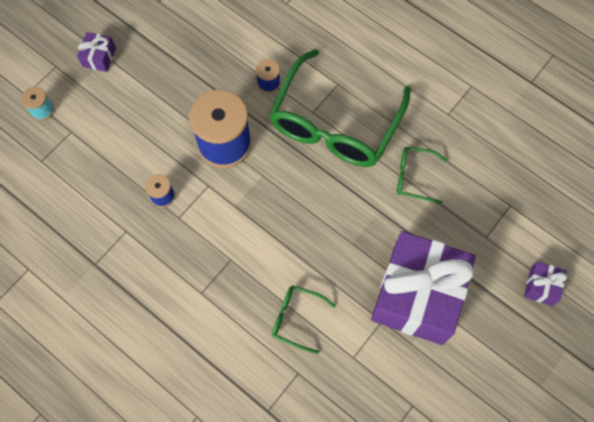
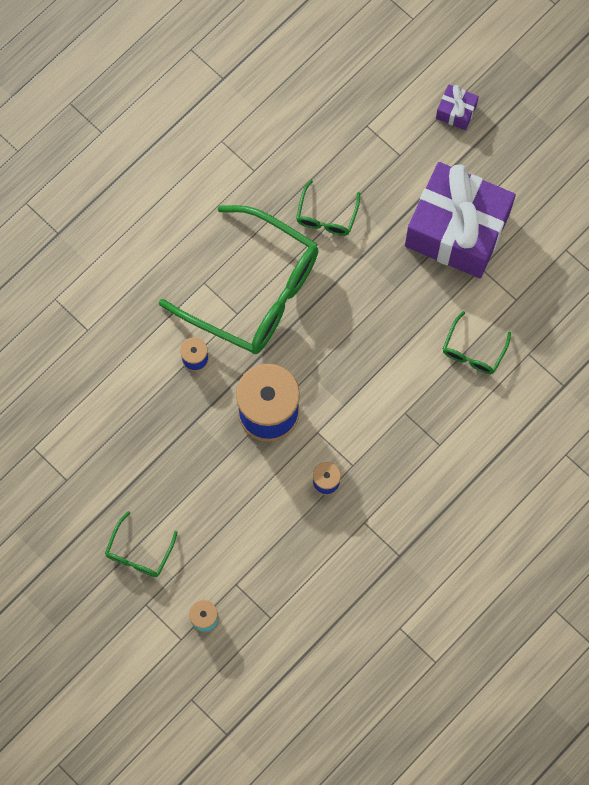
camera: 85 degrees left, 5 degrees up
purple gift [77,32,116,72] -> green glasses [105,511,178,577]

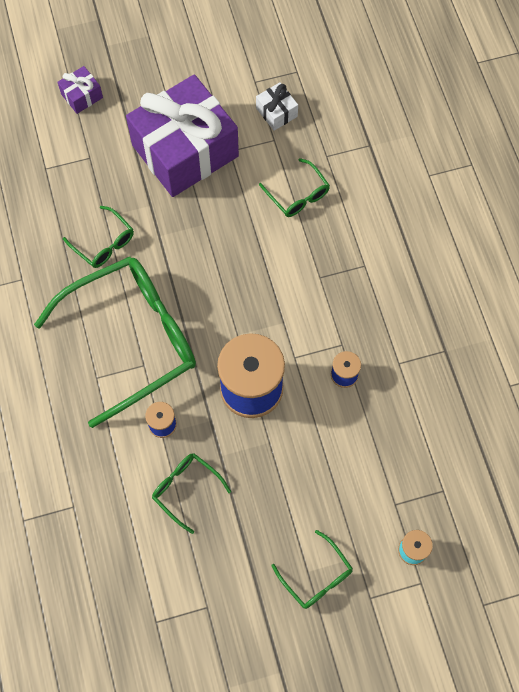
camera: 60 degrees left, 5 degrees down
none -> green glasses [152,453,231,534]
none -> white gift [256,82,298,131]

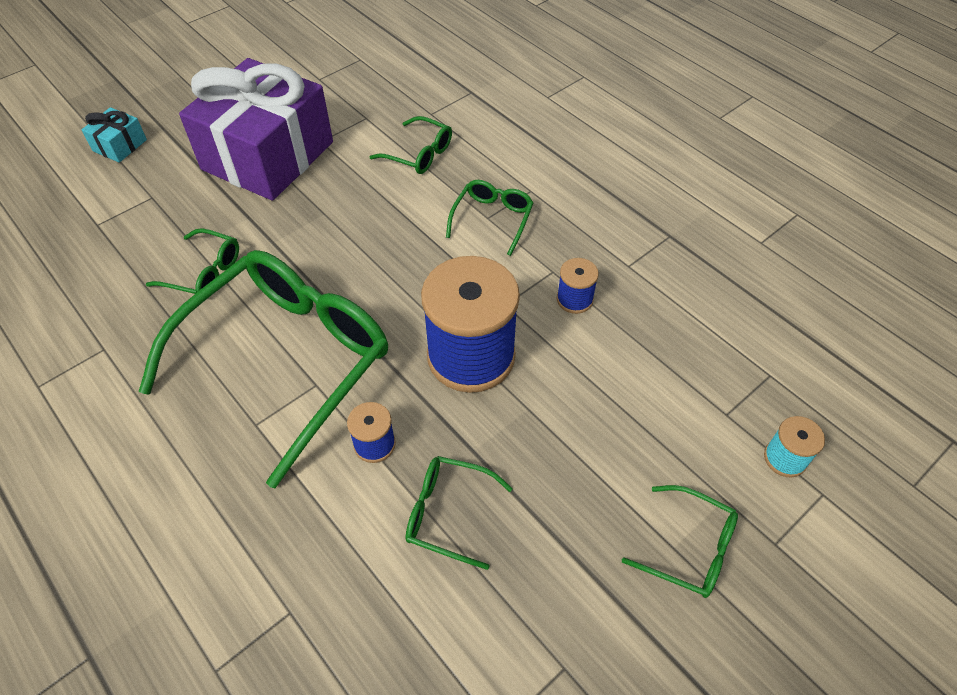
camera: 25 degrees left, 15 degrees down
purple gift [57,66,103,114] -> turquoise gift [82,107,147,163]
white gift [256,82,298,131] -> none
none -> green glasses [446,180,534,256]

